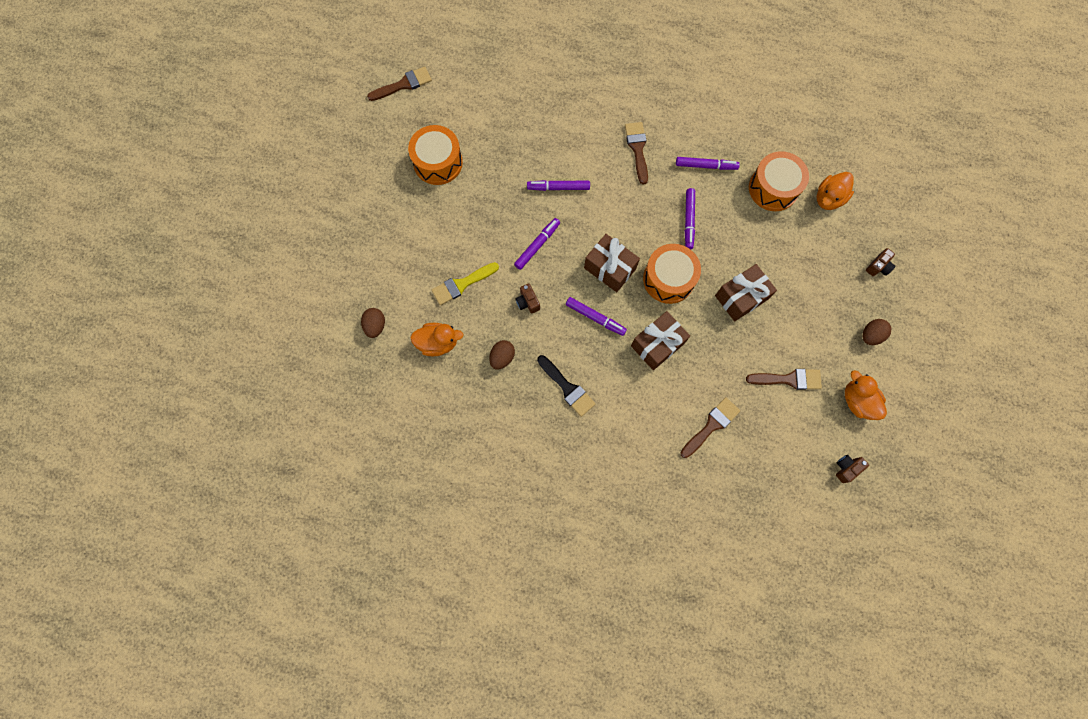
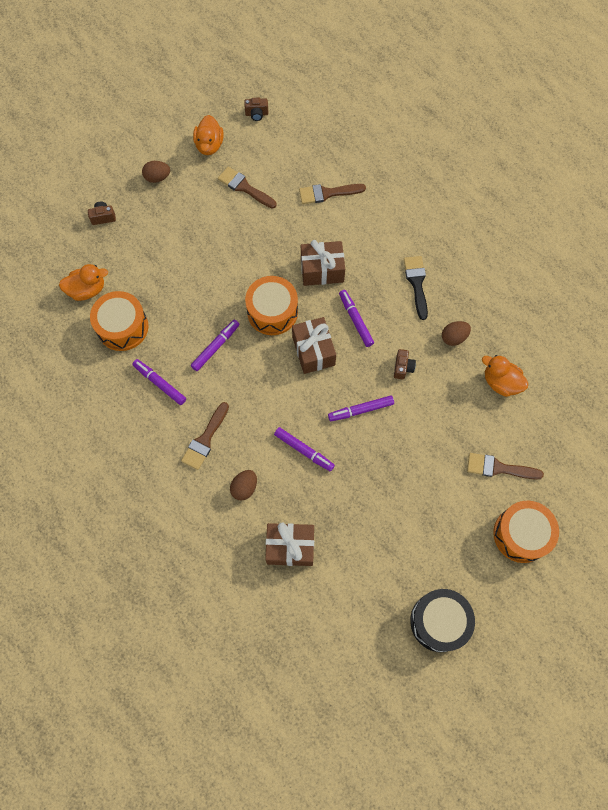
camera: 145 degrees left, 5 degrees down
brown egg [361,308,385,338] -> brown egg moved to [230,470,257,500]
brown brush [367,67,432,101] -> brown brush moved to [467,453,544,480]
orange drum [408,125,463,185] -> orange drum moved to [493,501,559,563]
yellow brush [431,262,499,305] -> none
brown gift [715,264,777,321] -> brown gift moved to [265,522,314,566]
none -> black drum [410,589,475,652]

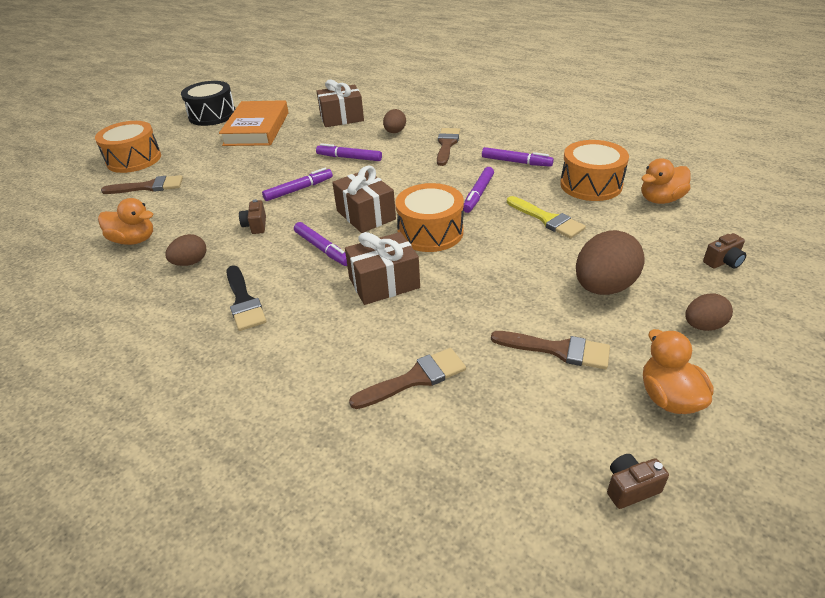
camera: 165 degrees right, 30 degrees down
none -> orange book [219,100,289,146]
none -> yellow brush [507,196,586,238]
none -> brown egg [576,230,645,295]

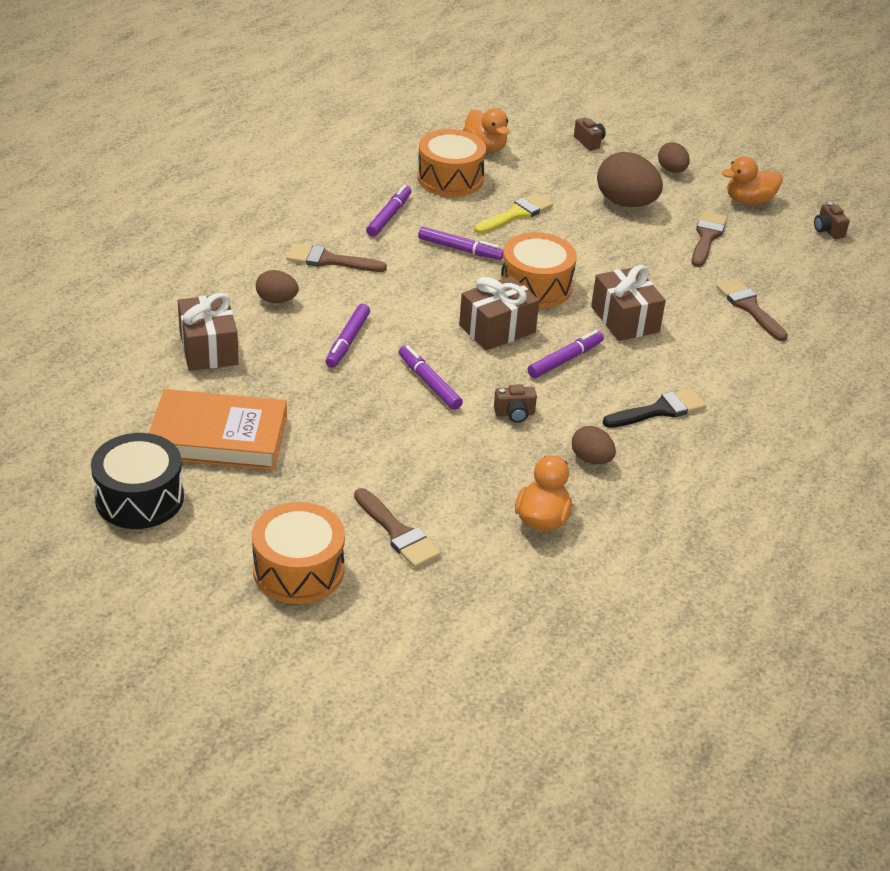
camera: 95 degrees left, 0 degrees up
brown brush [101,175,183,194] -> brown brush turned 150 degrees clockwise [354,488,441,568]

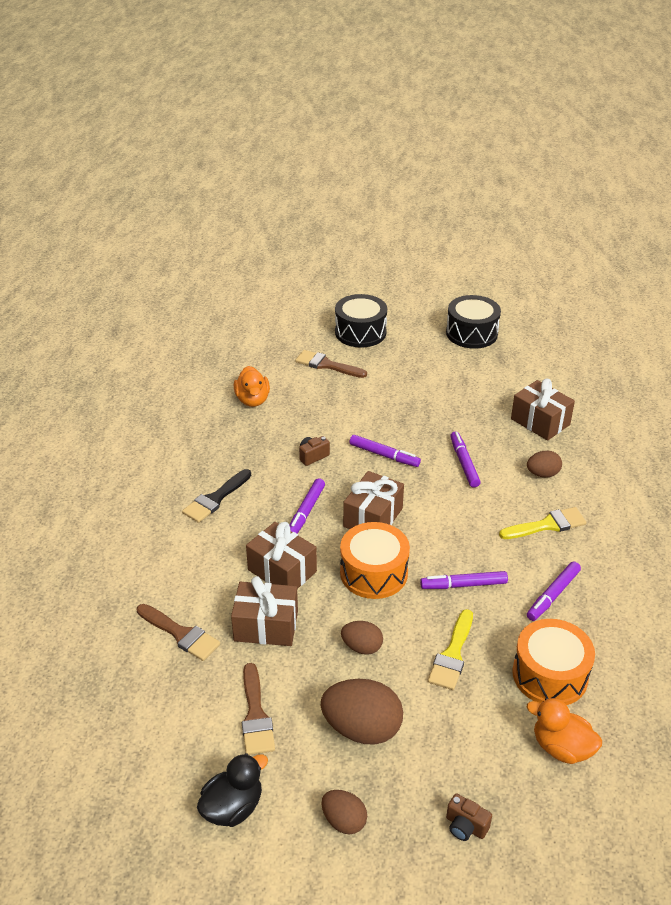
camera: 155 degrees right, 0 degrees up
orange book [149,389,287,470] -> none
orange drum [252,502,345,604] -> black drum [335,294,387,348]
brown brush [287,243,387,272] -> yellow brush [499,507,586,539]
purple marker [366,185,411,237] -> purple marker turned 45 degrees clockwise [527,561,581,621]
brown egg [572,426,616,465] -> brown egg moved to [341,621,383,655]
orange duck [722,156,783,205] -> black duck [197,753,268,827]
brown camera [814,202,850,239] -> none
none -> brown gift [231,576,298,646]

